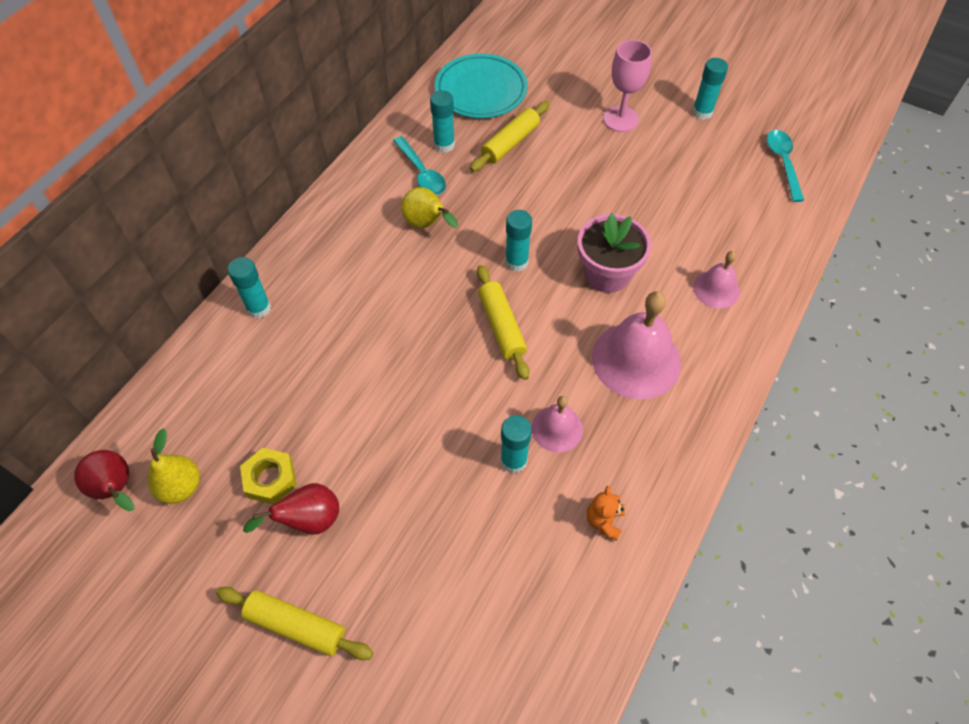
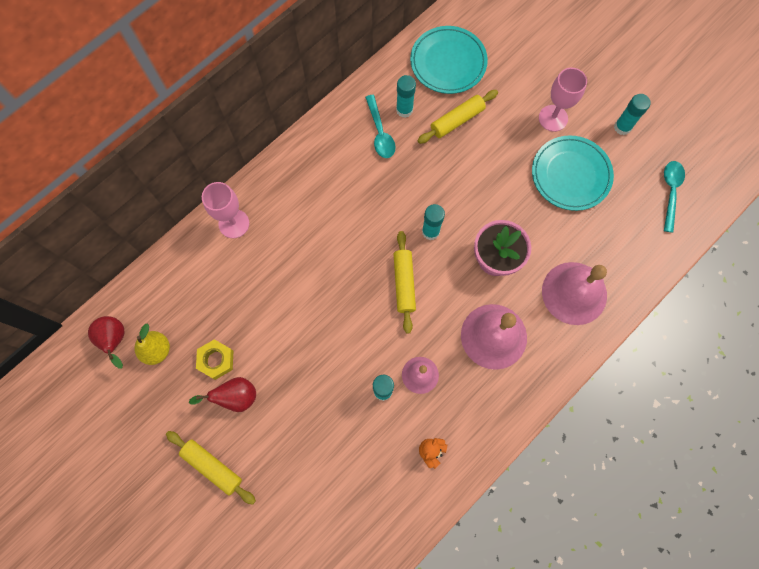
camera: 15 degrees right, 15 degrees up
turquoise glue stick [228,257,271,319] -> pink goblet [202,182,249,238]
yellow pear [401,187,458,228] -> none
pink bell [693,251,740,309] -> pink bell [542,262,607,325], size x1.81
none -> turquoise plate [532,135,614,211]

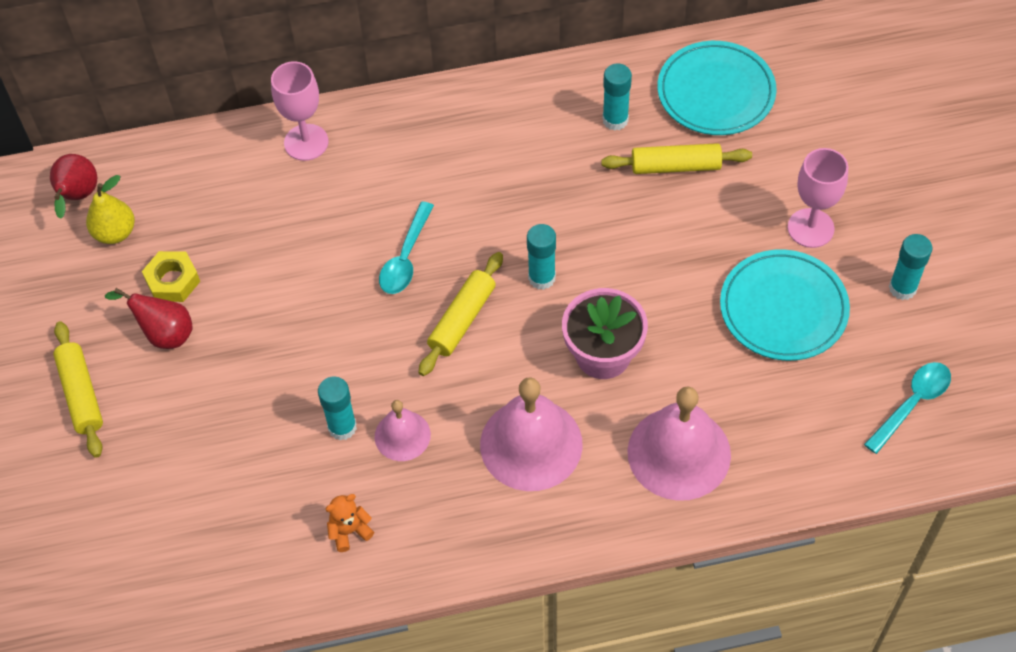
camera: 35 degrees right, 15 degrees down
turquoise spoon [365,95,396,158] -> turquoise spoon moved to [379,202,434,294]

